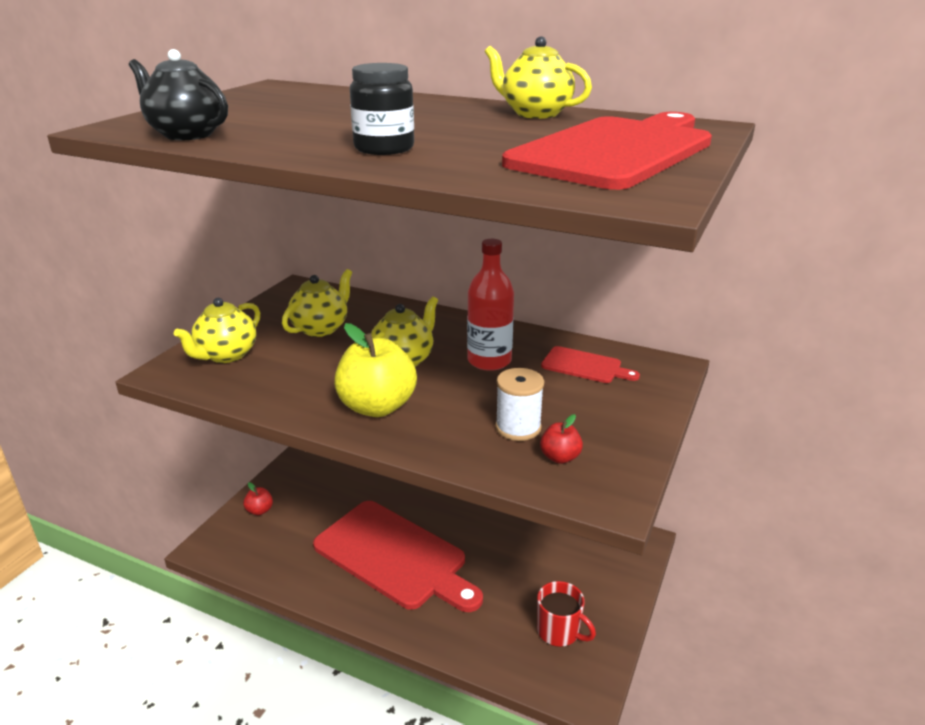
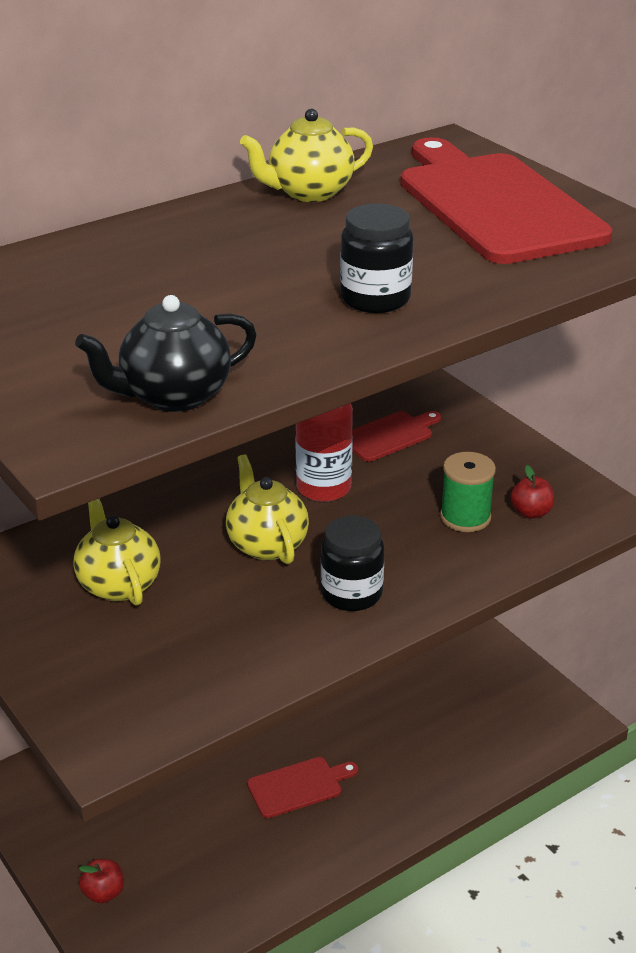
camera: 60 degrees left, 5 degrees up
yellow teapot [174,298,260,363] -> none
red cutting board [313,501,483,612] -> red cutting board [247,757,358,818], size x0.46
yellow apple [334,323,417,417] -> black jar [321,516,384,611]
white spool [495,368,544,441] -> green spool [440,452,496,532]
red mug [537,581,596,647] -> none

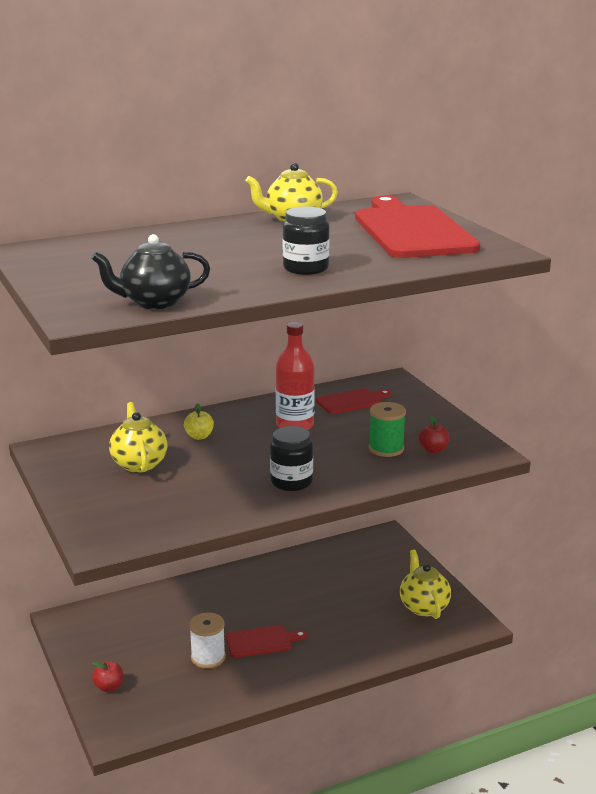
camera: 10 degrees right, 10 degrees down
yellow teapot [226,454,309,564] -> yellow teapot moved to [400,550,451,619]
none -> yellow apple [184,403,214,440]
none -> white spool [189,613,226,668]

